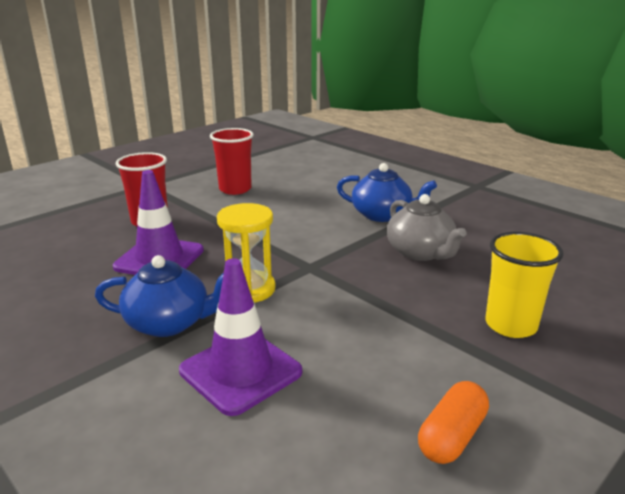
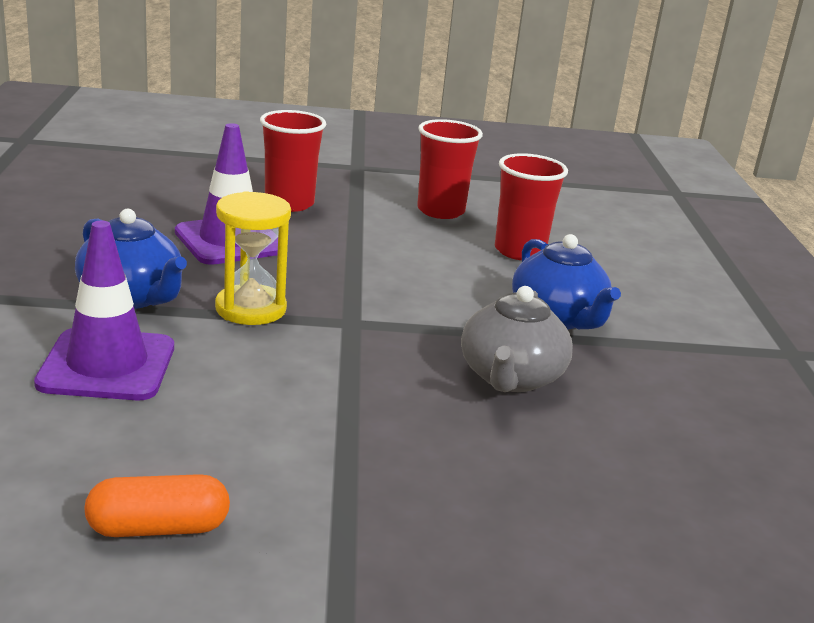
camera: 40 degrees right, 0 degrees up
yellow cup [486,232,564,338] -> none
none -> red cup [495,153,568,260]

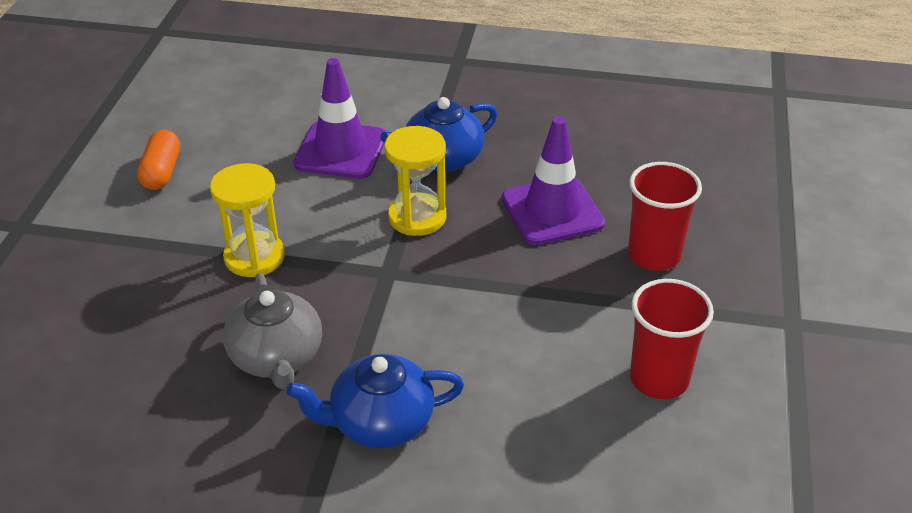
camera: 105 degrees right, 15 degrees up
grey teapot [461,286,573,392] -> grey teapot turned 135 degrees counterclockwise [223,273,322,390]
red cup [495,153,568,260] -> none
none -> yellow hourglass [210,163,285,277]

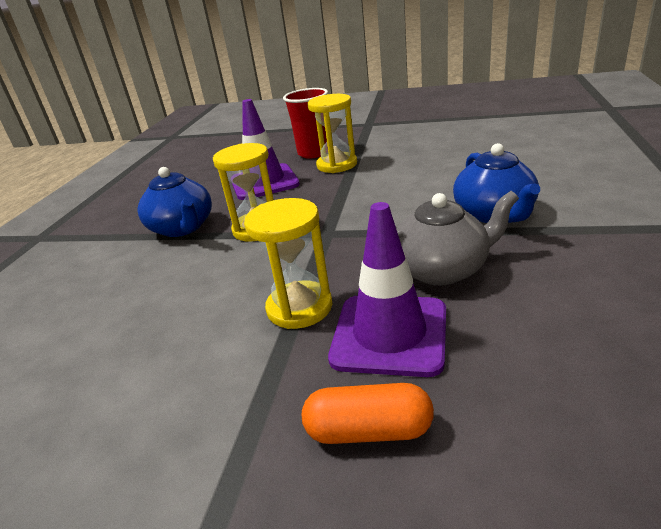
camera: 85 degrees left, 10 degrees down
orange capsule [137,130,180,190] -> orange capsule moved to [302,383,434,444]
purple traffic cone [294,58,386,179] -> purple traffic cone moved to [328,202,446,377]
red cup [630,279,714,399] -> none
none -> yellow hourglass [307,94,357,173]

